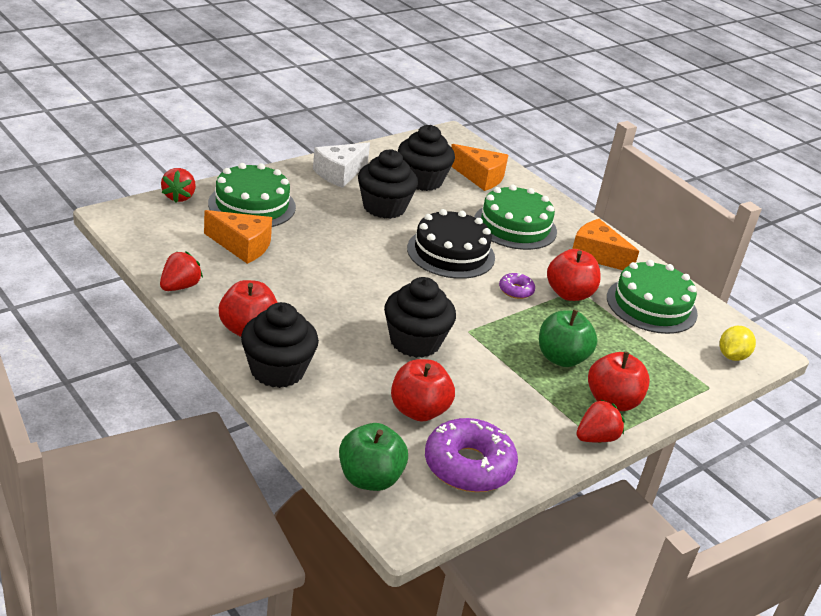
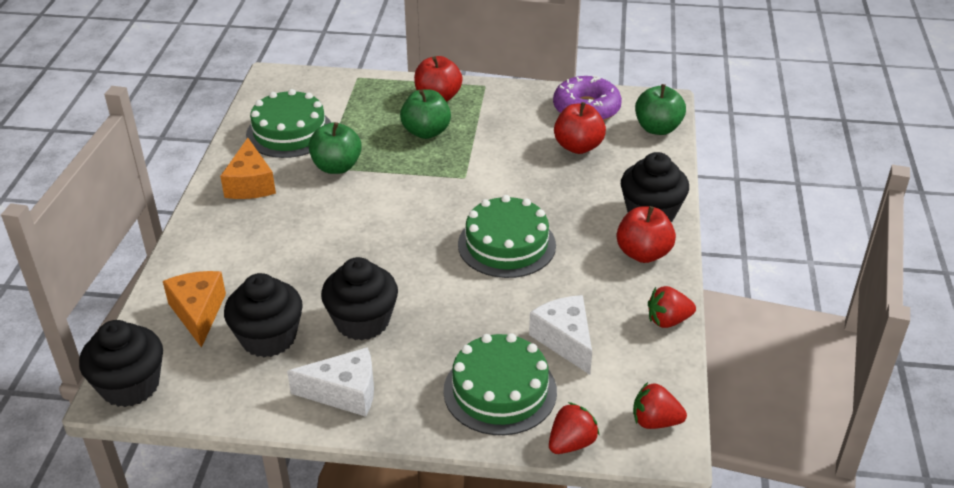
camera: 130 degrees left, 5 degrees up
orange cheese [204,210,272,264] -> white cheese [529,295,592,375]
black cupcake [384,277,456,358] -> black cupcake moved to [79,320,163,407]
black cake [407,209,495,279] -> none
green cake [474,185,557,250] -> green cake moved to [458,195,556,278]
purple donut [499,273,535,299] -> none
red apple [547,249,601,301] -> green apple [308,122,362,174]
red strawberry [577,400,625,442] -> red strawberry moved to [633,382,687,429]
yellow lemon [720,326,756,361] -> none

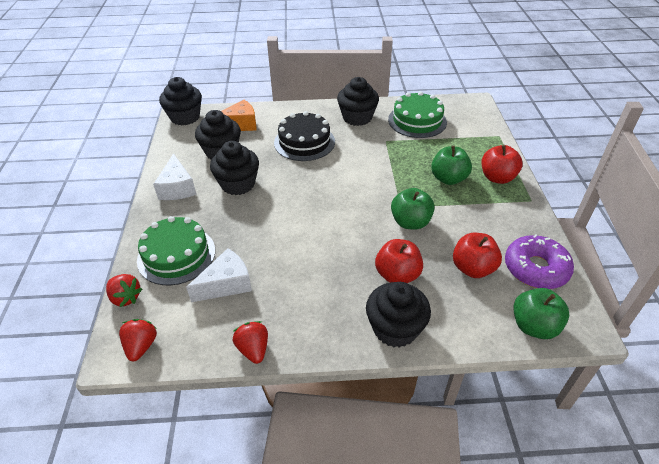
camera: 80 degrees right, 5 degrees up
orange cheese [220,138,276,199] -> black cupcake [337,77,379,126]
green apple [308,122,362,174] -> green apple moved to [391,188,435,230]
green cake [458,195,556,278] -> none
red apple [617,206,676,263] -> red apple moved to [375,239,423,283]
none -> black cake [274,111,335,161]

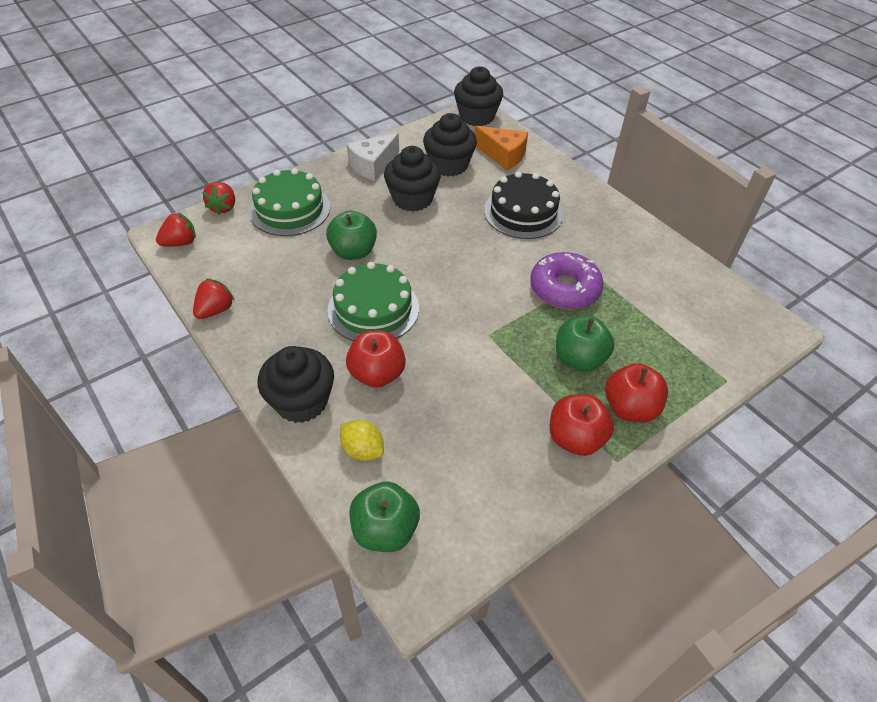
camera: 55 degrees right, 5 degrees up
white cheese [186,248,252,302] -> none
black cupcake [337,77,379,126] -> none
green cake [388,91,447,138] -> green cake moved to [327,262,419,341]
green apple [391,188,435,230] -> green apple moved to [326,211,377,260]
red apple [453,233,502,278] -> red apple moved to [550,394,614,456]
purple donut [505,234,574,289] -> purple donut moved to [530,252,604,309]
none -> yellow lemon [340,420,384,461]

